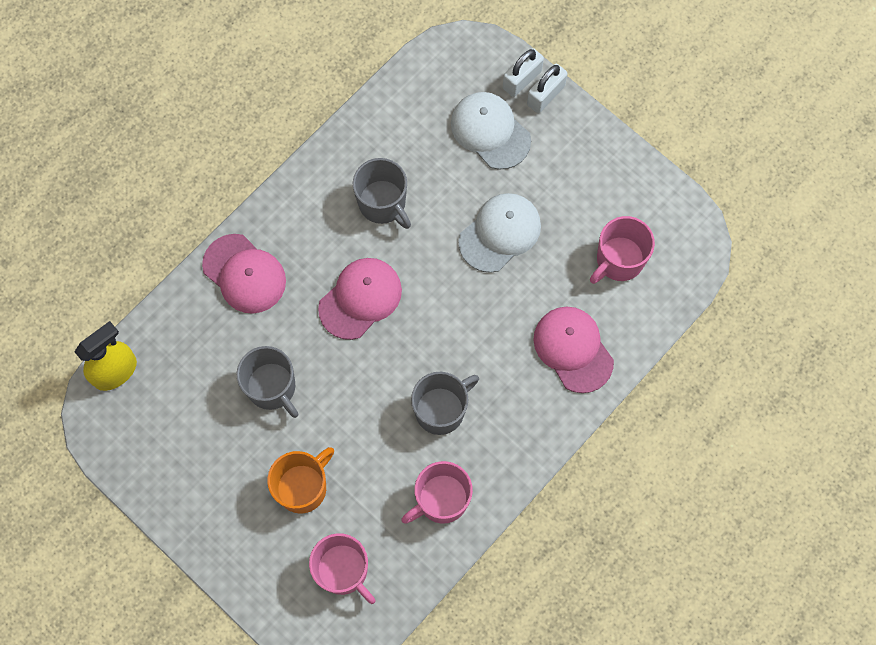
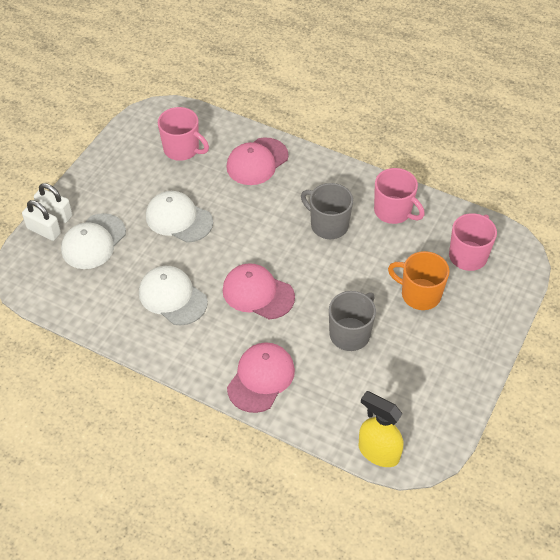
camera: 105 degrees left, 20 degrees down
grey mug [353,158,411,229] -> white cap [139,266,208,326]

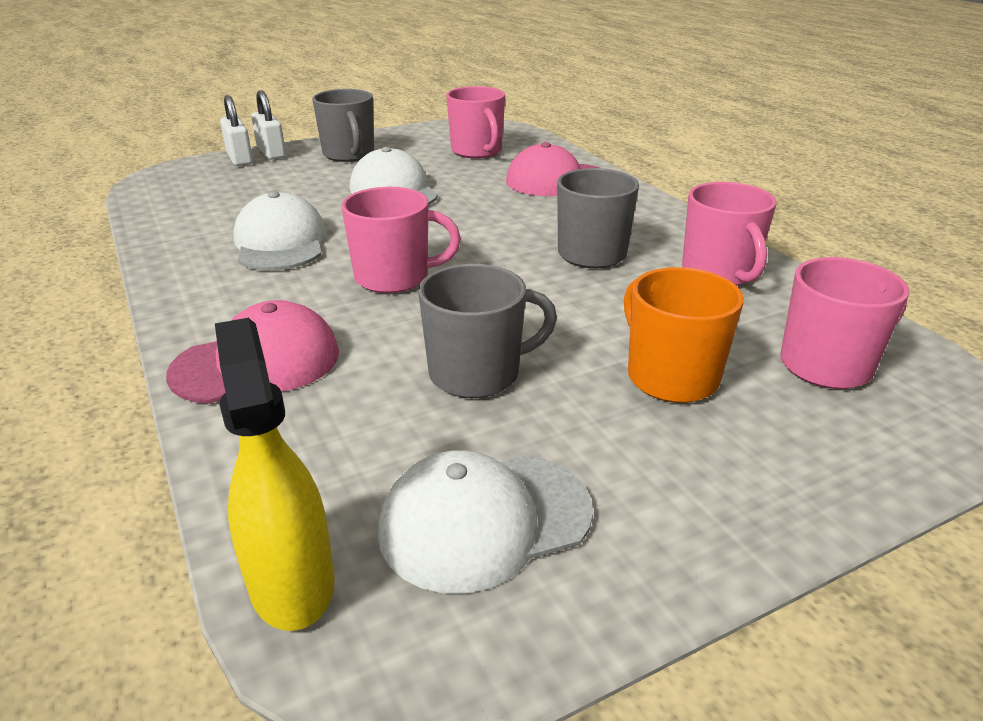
camera: 35 degrees right, 20 degrees down
white cap [61,213,126,269] -> white cap moved to [378,450,593,593]
pink cap [223,263,295,319] -> pink mug [342,187,461,293]
none -> grey mug [312,89,374,162]

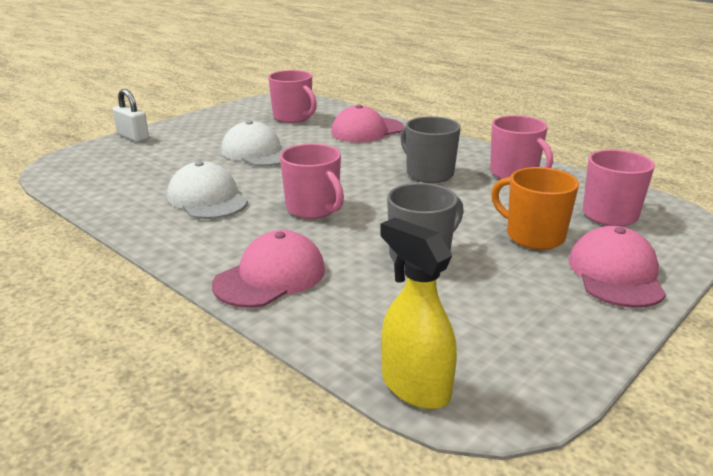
camera: 20 degrees left, 5 degrees down
white padlock [220,95,253,166] -> none
grey mug [312,89,374,162] -> none
pink mug [342,187,461,293] -> pink mug turned 75 degrees clockwise [280,143,344,219]
white cap [378,450,593,593] -> none
none -> pink cap [569,226,666,308]

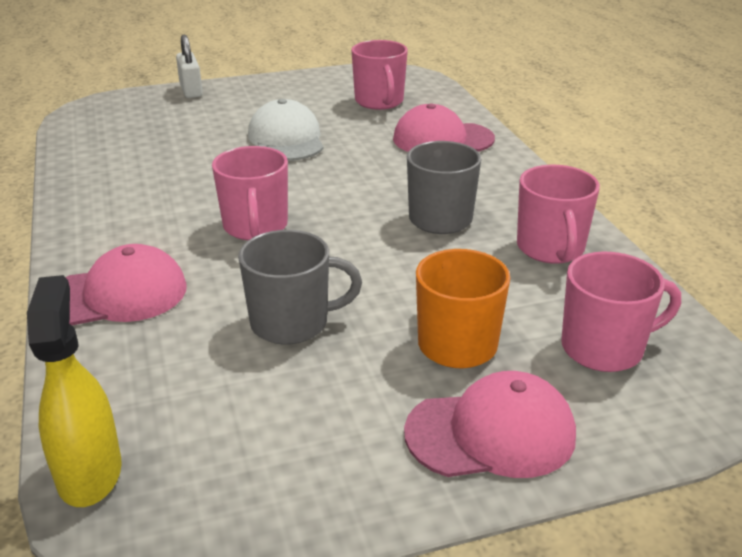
camera: 30 degrees right, 5 degrees up
white cap [167,161,248,219] -> none
pink cap [569,226,666,308] -> pink cap turned 45 degrees clockwise [404,371,576,478]

